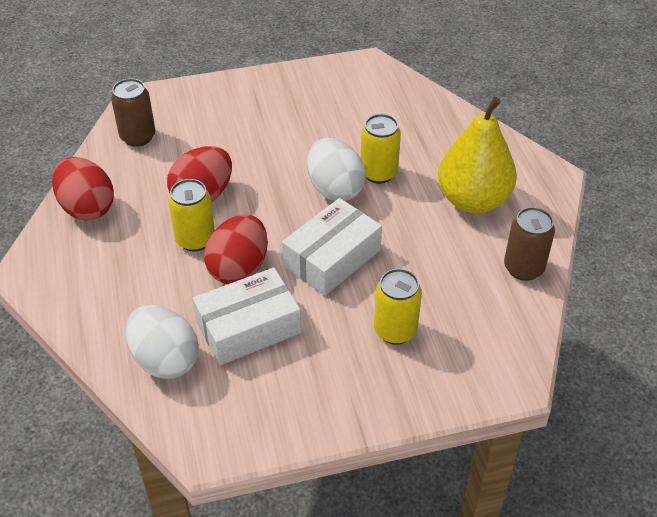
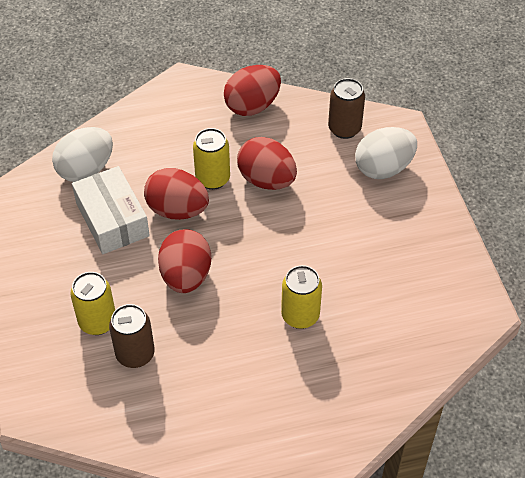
camera: 90 degrees right, 5 degrees up
white box [282,198,382,296] -> red egg [158,229,211,293]
white egg [307,138,365,201] -> white egg moved to [355,127,417,179]
yellow pear [438,97,517,213] -> none
brown can [504,207,555,281] -> brown can moved to [109,304,155,368]

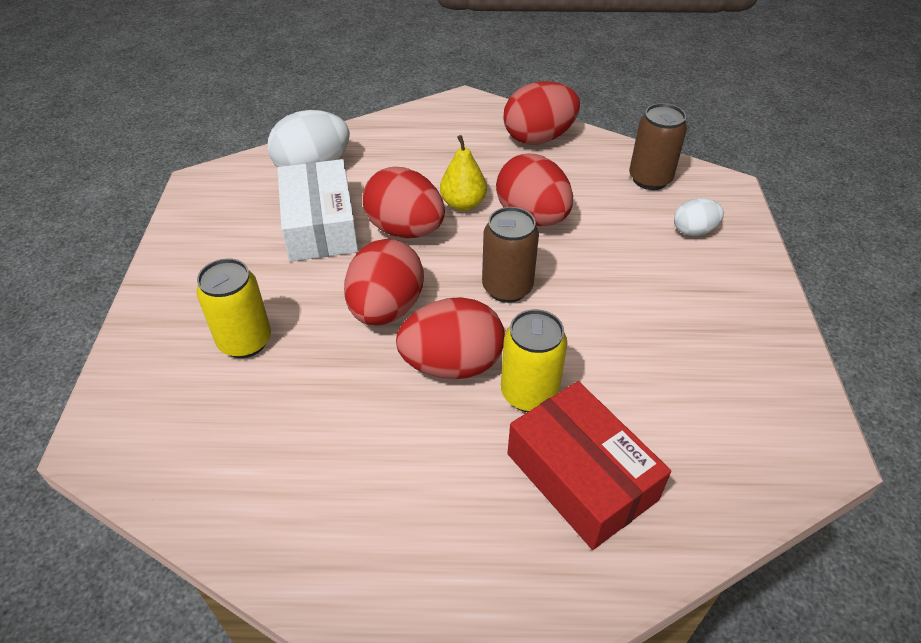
camera: 15 degrees right, 5 degrees down
brown can [109,304,155,368] -> brown can moved to [482,207,539,303]
yellow can [193,128,230,190] -> yellow pear [440,135,487,211]
white egg [355,127,417,179] -> white egg [674,198,724,236], size x0.55
none -> red egg [396,297,505,379]
none -> red box [507,381,671,550]

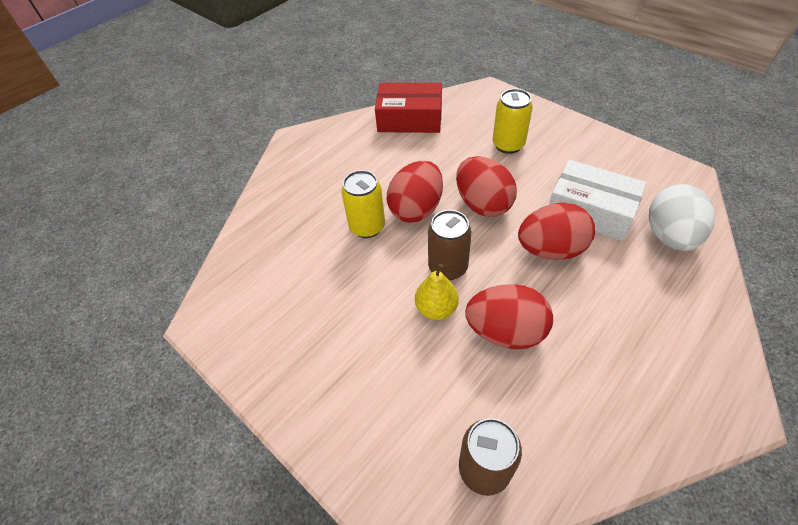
camera: 135 degrees right, 5 degrees up
yellow pear [440,135,487,211] -> yellow pear moved to [415,263,459,320]
red egg [503,81,580,145] -> none
red box [507,381,671,550] -> red box moved to [375,83,442,133]
white egg [674,198,724,236] -> none

